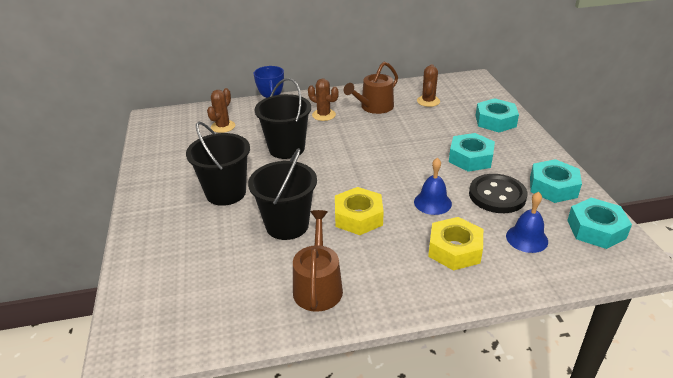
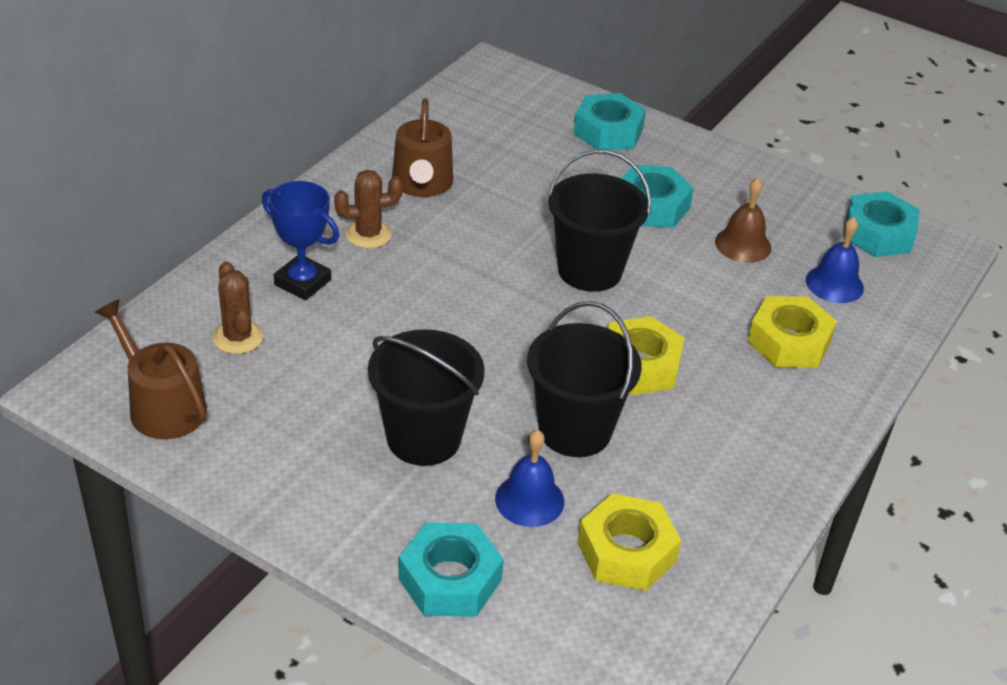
camera: 50 degrees left, 5 degrees up
black bucket [255,78,311,159] -> black bucket moved to [548,149,651,292]
brown watering can [293,210,343,312] -> brown watering can moved to [95,299,207,439]
blue bell [414,158,452,215] -> blue bell moved to [495,429,564,527]
brown cactus [417,64,440,107] -> none
black button [469,174,527,213] -> brown bell [715,178,771,263]
turquoise nut [530,159,582,203] -> turquoise nut moved to [398,522,504,617]
none -> yellow nut [578,493,681,591]

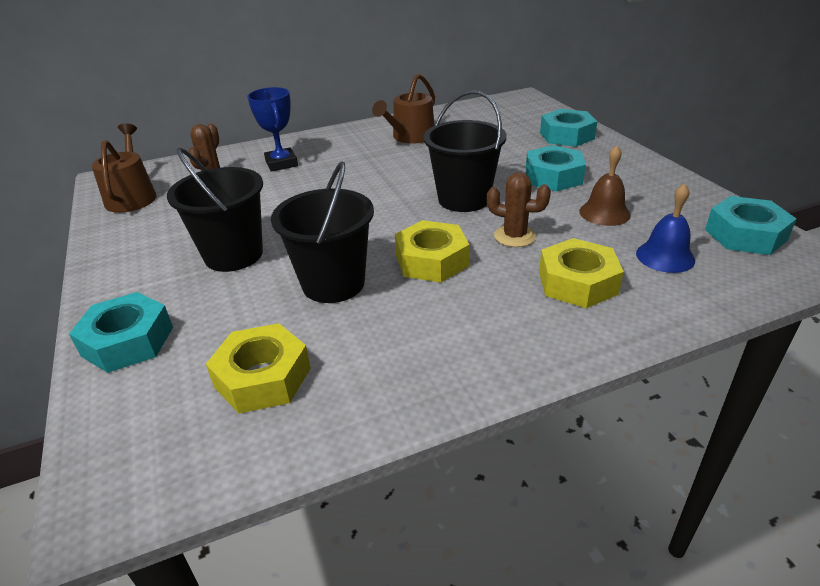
camera: 40 degrees right, 5 degrees down
brown cactus [334,170,403,248] -> brown cactus moved to [487,172,551,247]
blue bell [495,429,564,527] -> none

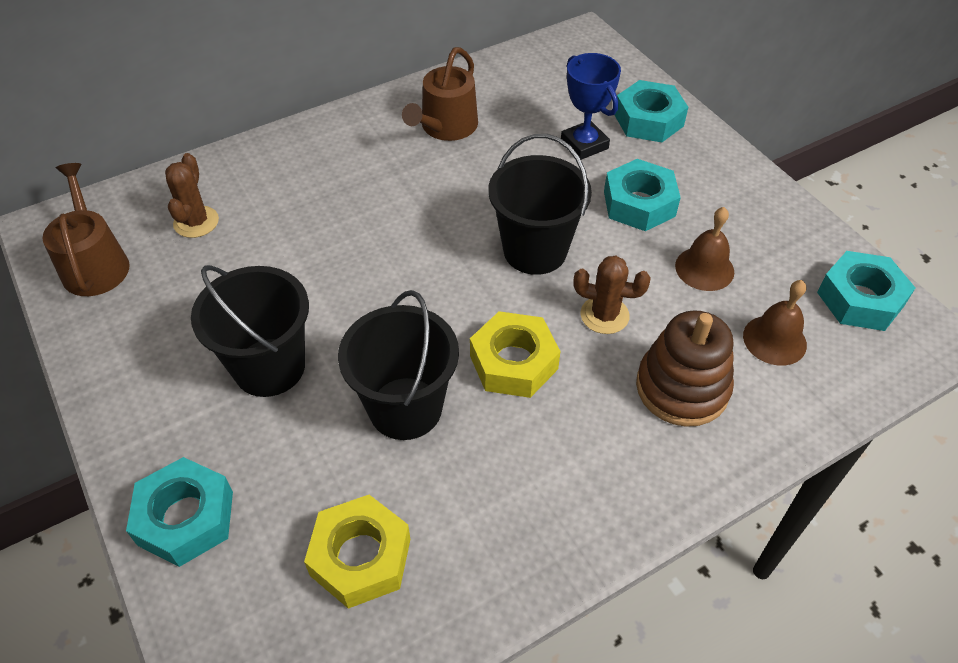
camera: 10 degrees left, 15 degrees up
blue trophy [247,87,298,172] -> blue trophy moved to [561,53,621,160]
yellow nut [539,238,624,308] -> brown stacking toy [636,310,734,427]
blue bell [636,184,695,273] -> brown bell [743,280,807,366]

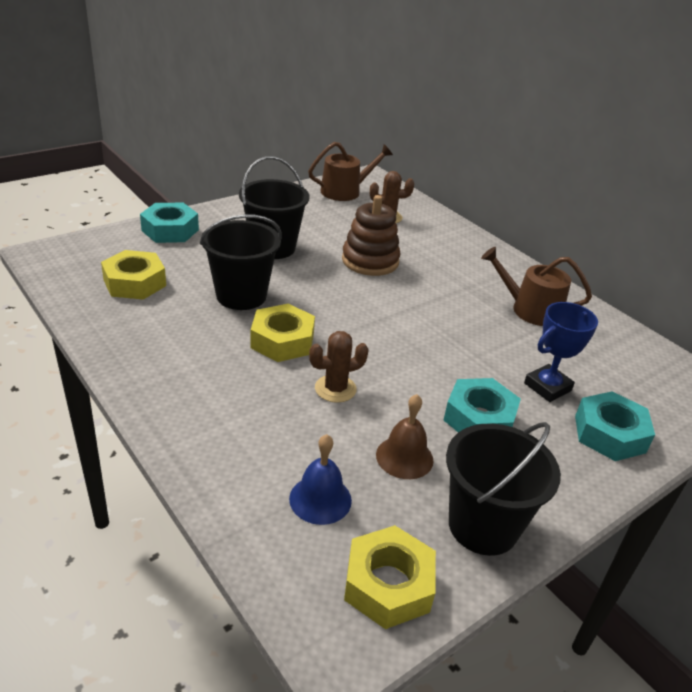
camera: 80 degrees right, 15 degrees down
black bucket [488,134,592,275] -> black bucket moved to [446,422,561,556]
brown cactus [573,256,651,334] -> brown cactus turned 60 degrees clockwise [309,331,369,403]
brown stacking toy [636,310,734,427] -> brown stacking toy moved to [342,195,401,276]
brown bell [743,280,807,366] -> blue bell [289,434,352,525]
turquoise nut [817,251,915,331] -> yellow nut [344,525,436,629]

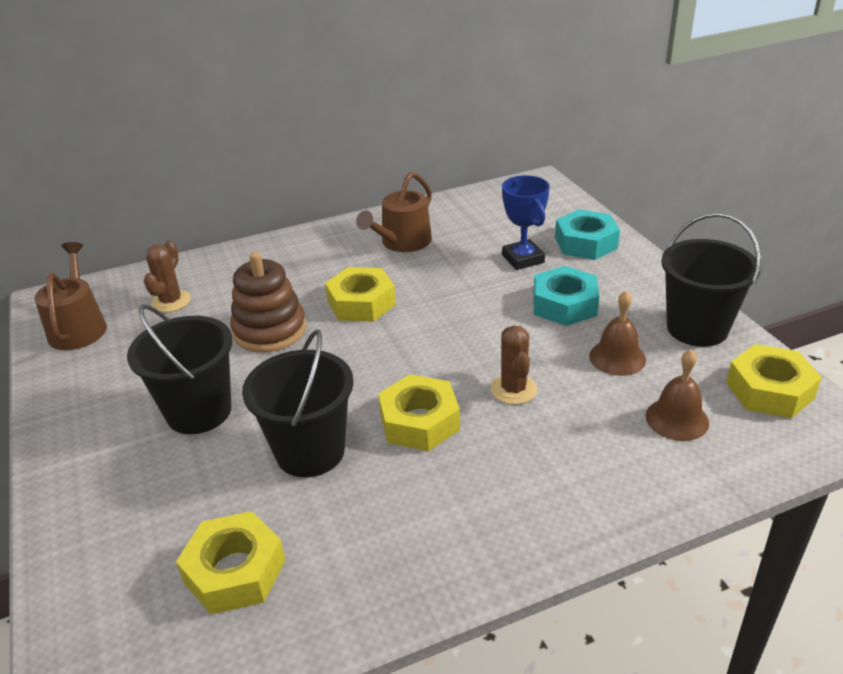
camera: 70 degrees left, 0 degrees up
turquoise nut [140,203,199,243] -> none
blue bell [289,434,352,525] -> brown bell [646,349,709,441]
none -> yellow nut [325,267,396,322]

